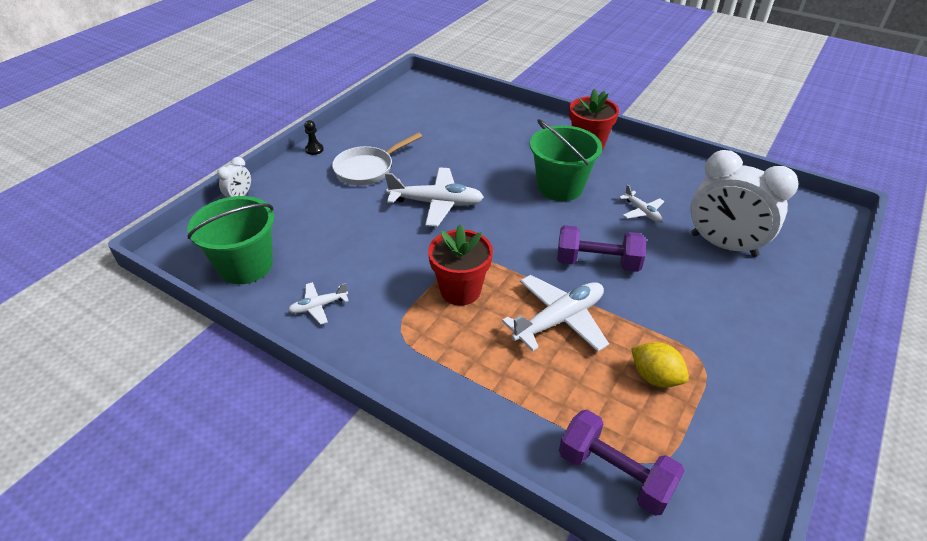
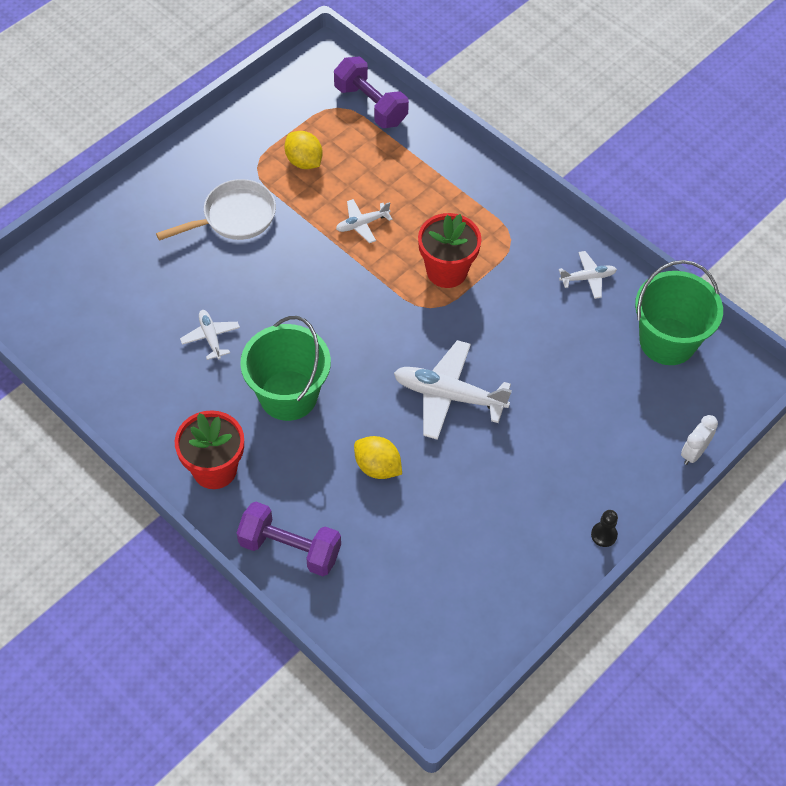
camera: 170 degrees left, 15 degrees up
white pan [332,132,422,186] -> white pan moved to [156,179,276,241]
white plane [502,275,609,352] -> white plane [336,199,392,243], size x0.53
purple dumbbell [557,225,646,272] -> purple dumbbell moved to [237,502,341,576]
white clock [690,150,799,257] -> none
none -> yellow lemon [354,436,402,479]

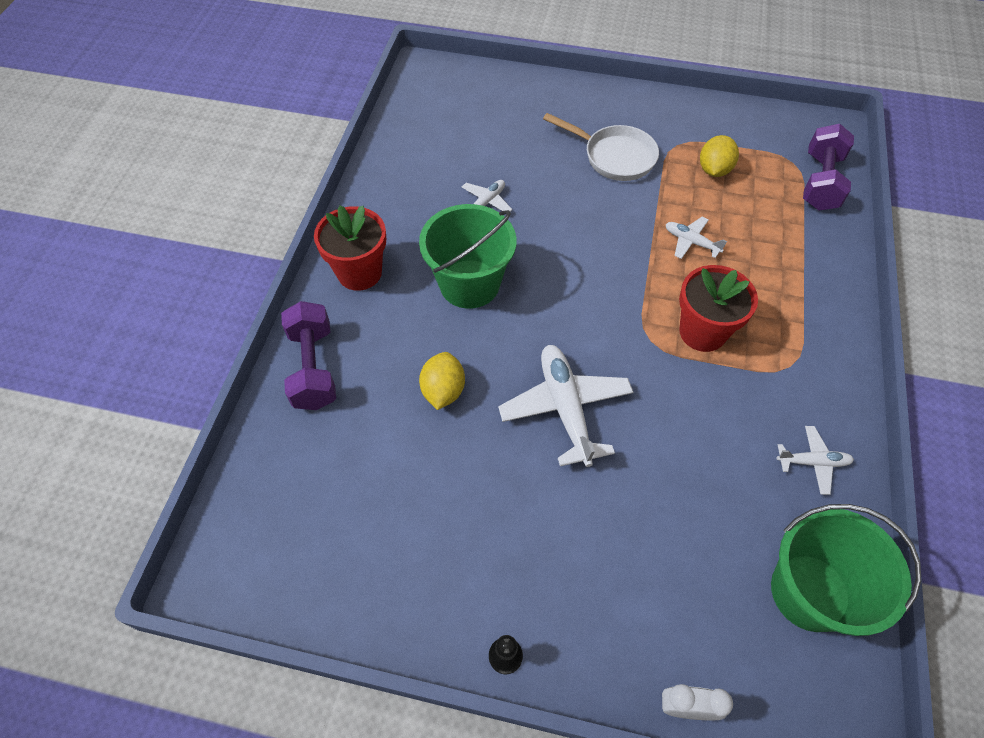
camera: 60 degrees right, 0 degrees up
white plane [559,251,617,299] -> white plane turned 45 degrees counterclockwise [777,426,854,495]

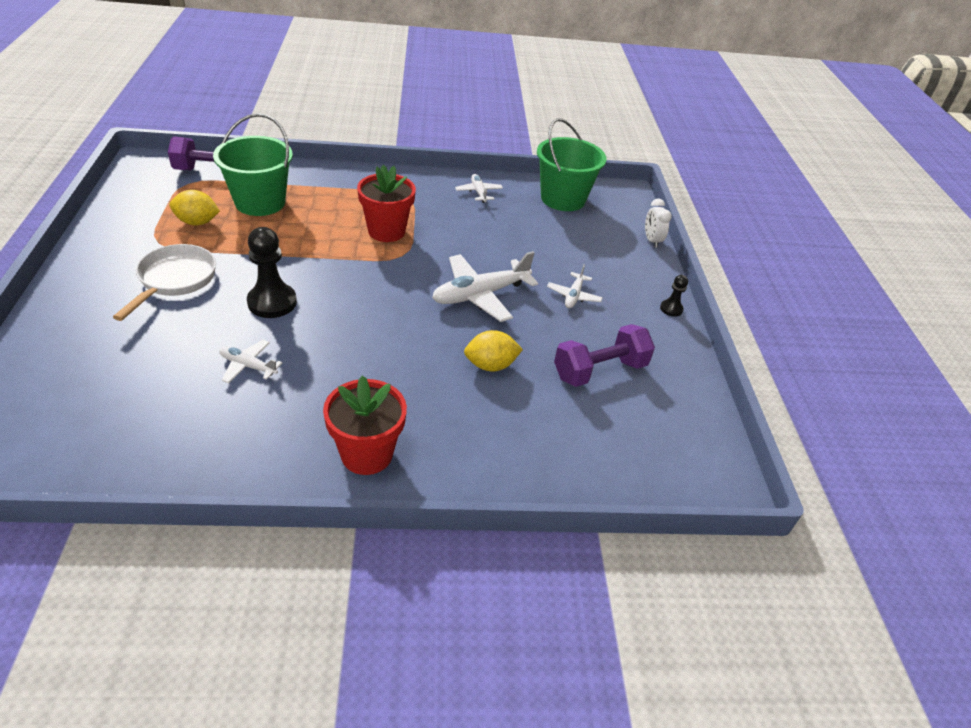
camera: 110 degrees left, 15 degrees down
purple dumbbell [281,301,336,410] -> purple dumbbell moved to [554,324,655,387]
green bucket [419,204,516,309] -> green bucket moved to [213,113,293,216]
white plane [666,217,727,259] -> white plane moved to [547,265,603,308]
none -> black pawn [247,227,297,318]

